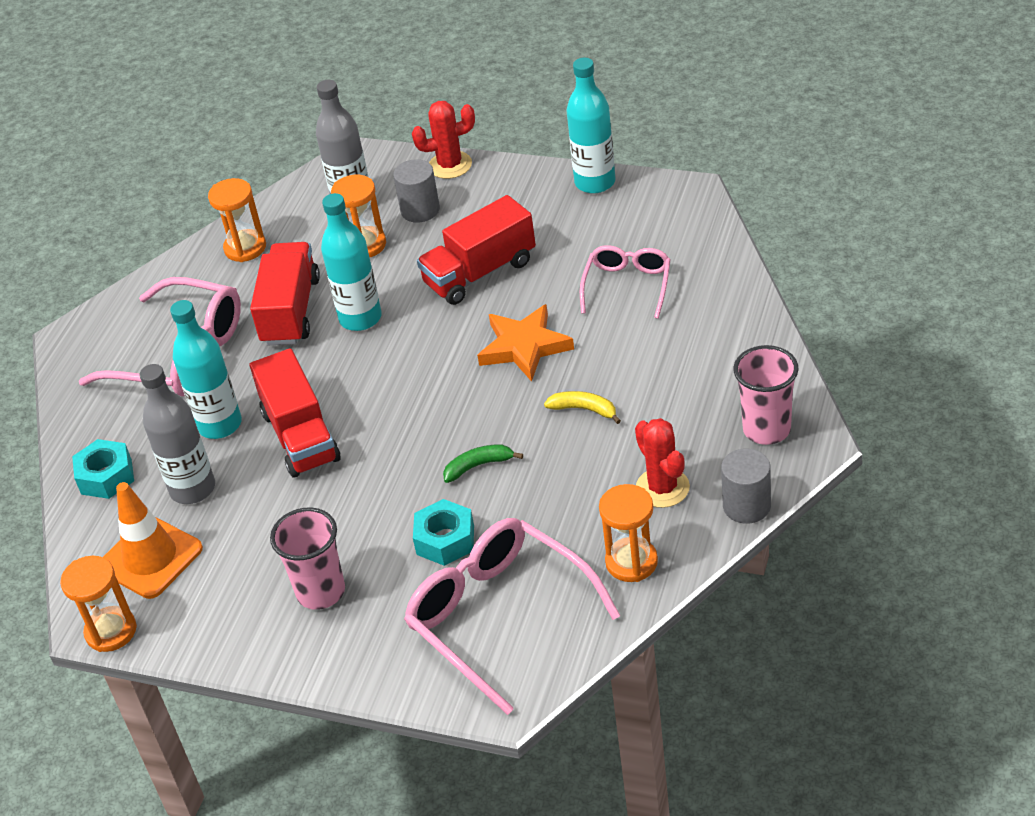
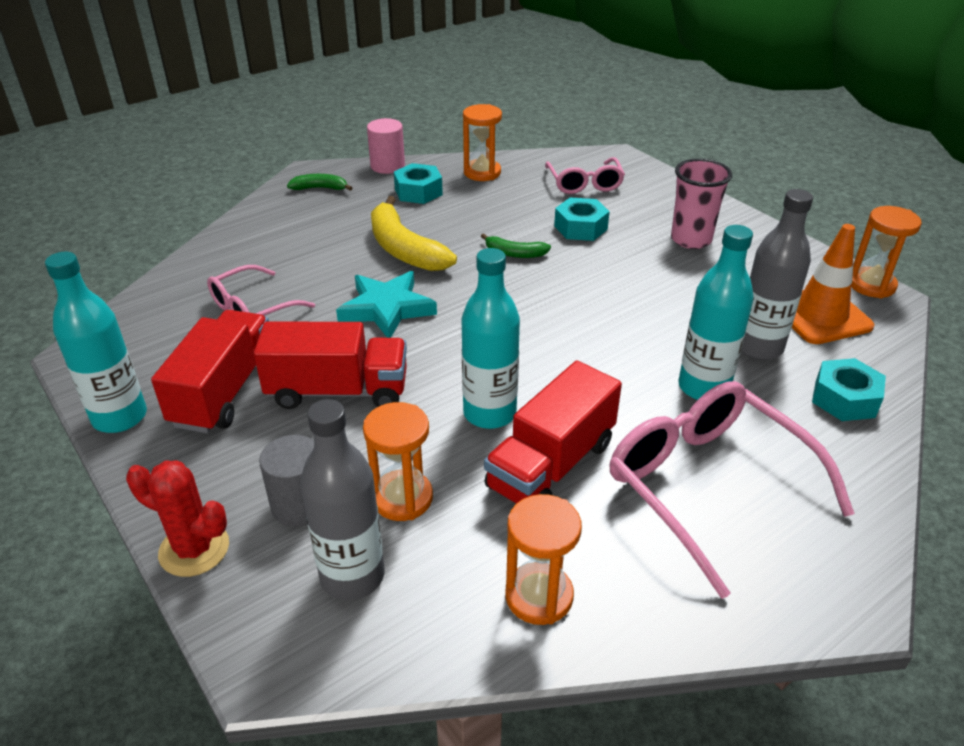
camera: 150 degrees left, 5 degrees down
red truck [250,348,341,478] -> red truck moved to [151,310,269,433]
pink glasses [404,518,620,715] -> pink glasses [545,157,625,194], size x0.58
orange star [477,304,574,382] -> turquoise star [336,271,437,338]
yellow banana [544,391,621,424] -> yellow banana [371,196,457,271], size x1.96
red cactus [635,418,690,508] -> turquoise nut [394,163,443,204]
grey cylinder [721,449,771,524] -> pink cylinder [367,118,405,174]
pink cup [733,345,799,445] -> green banana [287,174,352,191]

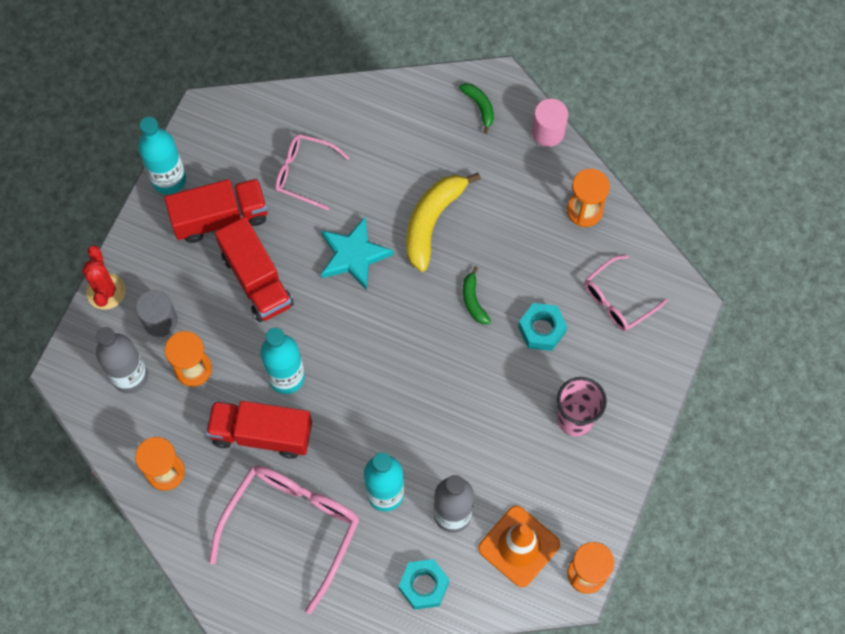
camera: 60 degrees right, 30 degrees up
turquoise nut [394,163,443,204] -> none

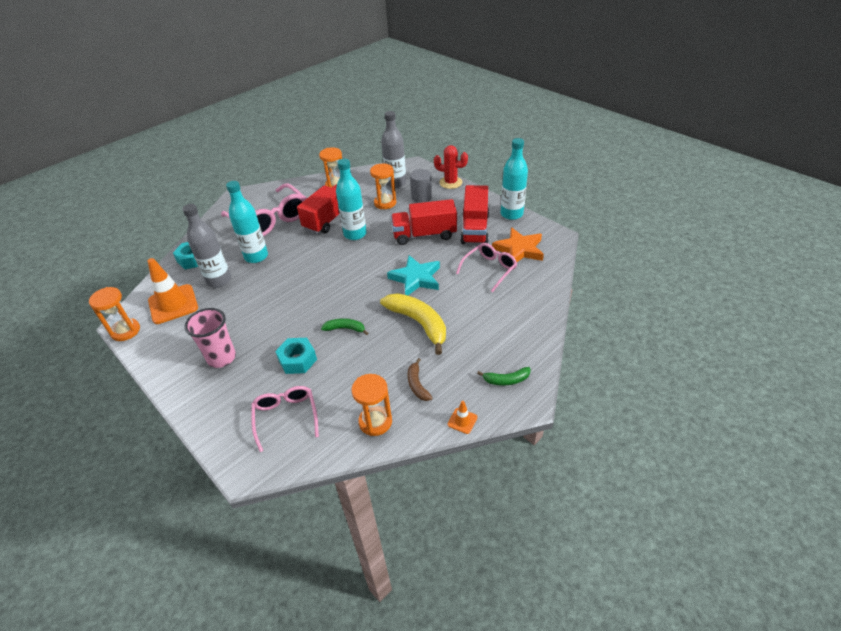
camera: 115 degrees right, 25 degrees down
pink cylinder [532,99,568,147] -> orange traffic cone [447,401,477,434]
none -> brown banana [408,358,433,401]
none -> orange star [492,228,544,262]

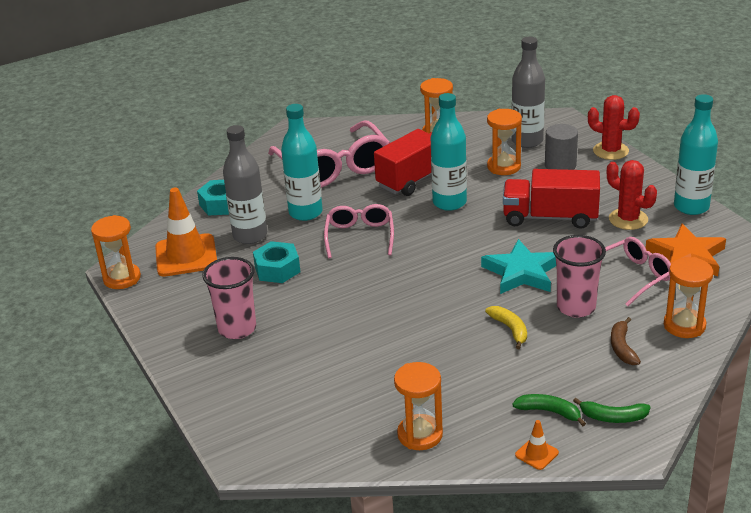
camera: 15 degrees right, 10 degrees down
pink glasses [251,386,319,452] -> pink glasses moved to [324,204,394,258]
turquoise nut [275,338,317,374] -> turquoise nut moved to [253,241,300,283]
green banana [321,318,368,335] -> green banana moved to [512,394,586,426]
yellow banana [380,293,446,355] -> yellow banana [485,306,527,349], size x0.51
brown banana [408,358,433,401] -> brown banana moved to [611,317,641,365]
red truck [460,185,489,244] -> red cactus [607,160,657,230]
none -> pink cup [553,235,606,318]
none -> orange hourglass [664,257,713,338]

